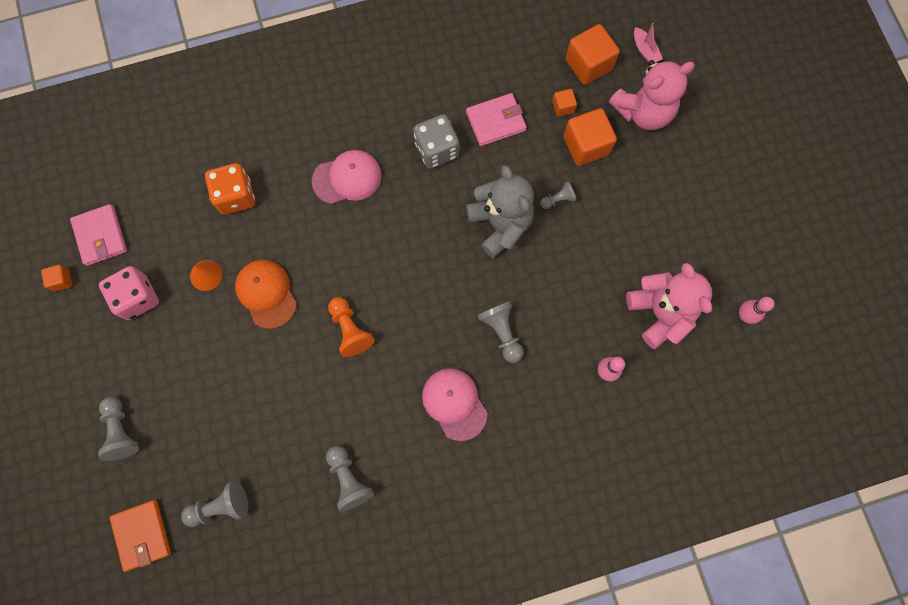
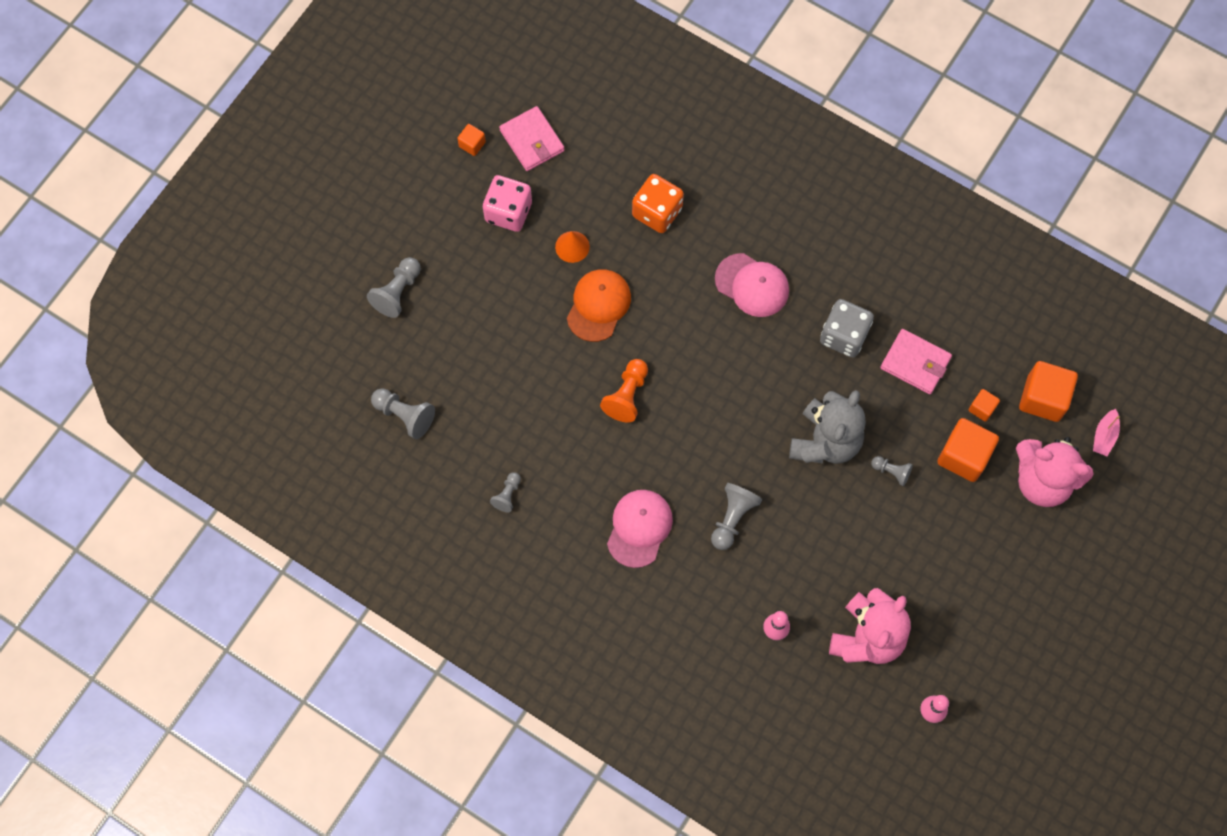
camera: 50 degrees right, 5 degrees down
pink wallet [70,204,127,266] -> pink wallet turned 60 degrees counterclockwise [499,106,564,171]
orange wallet [109,500,171,572] -> none
grey pawn [326,446,374,512] -> grey pawn [490,472,521,512], size x0.61

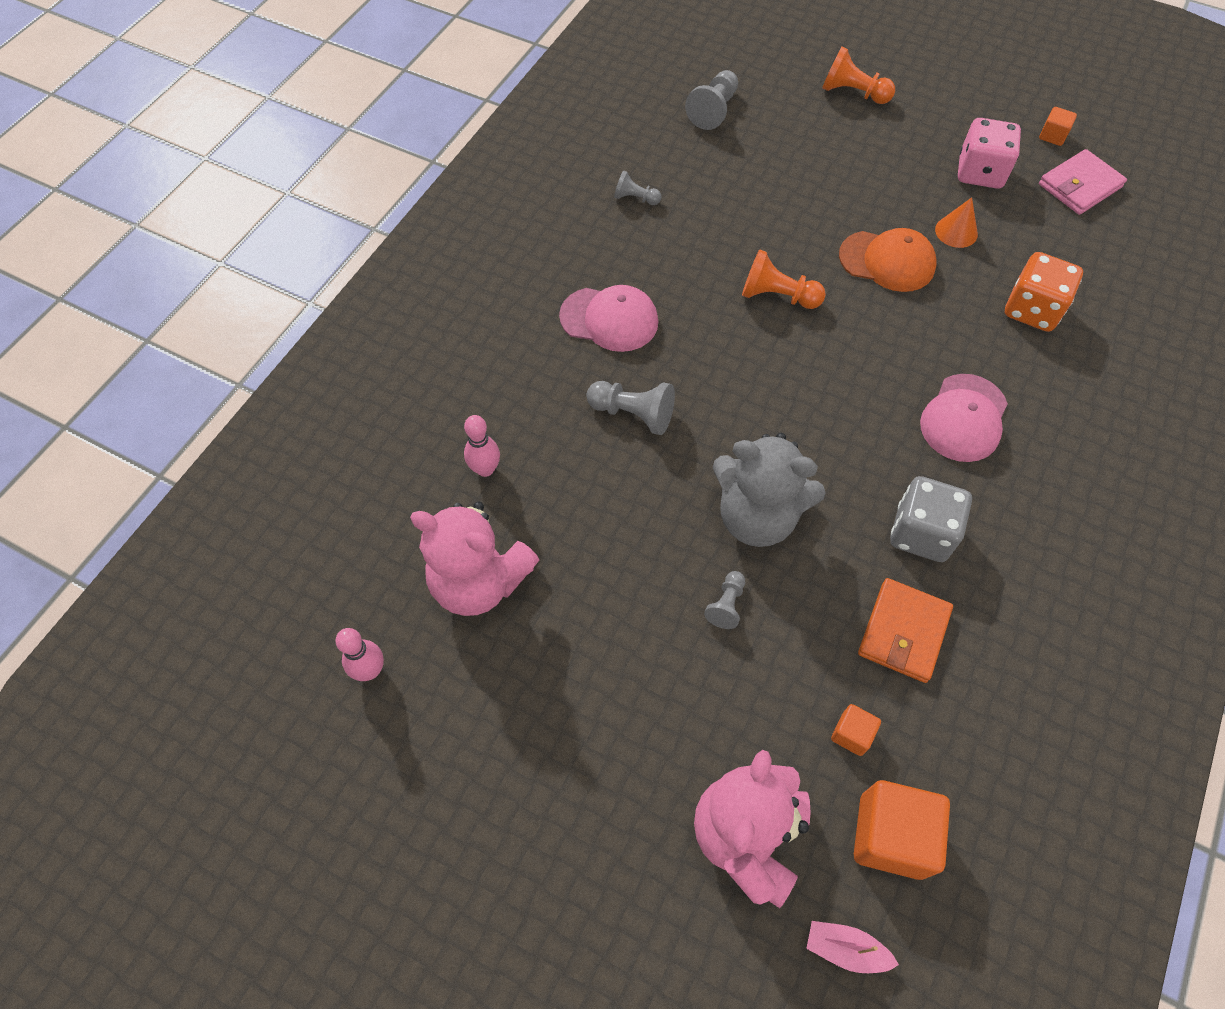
camera: 85 degrees right, 10 degrees down
grey pawn [367,257,421,318] -> orange pawn [822,47,895,104]
pink wallet [880,329,952,394] -> orange wallet [858,578,953,683]
orange cube [937,418,999,482] -> none

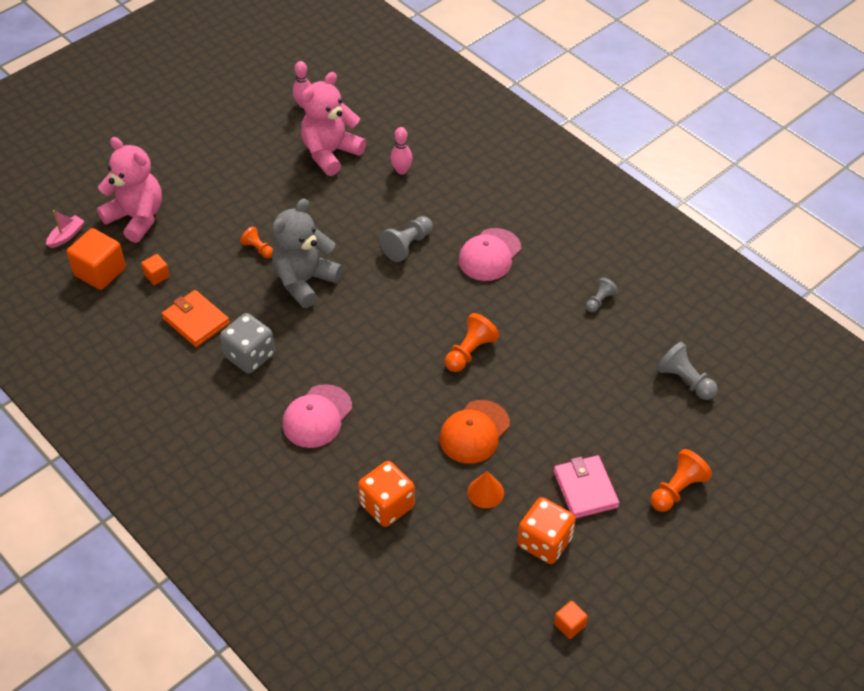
camera: 110 degrees right, 10 degrees down
grey pawn [704,571,745,629] -> orange pawn [240,227,273,258]
pink cap [920,374,1008,462] -> pink cap turned 105 degrees counterclockwise [283,384,352,448]
pink dice [958,118,1021,189] -> orange dice [517,497,576,564]
pink wallet [1039,149,1127,215] -> pink wallet moved to [554,455,619,518]

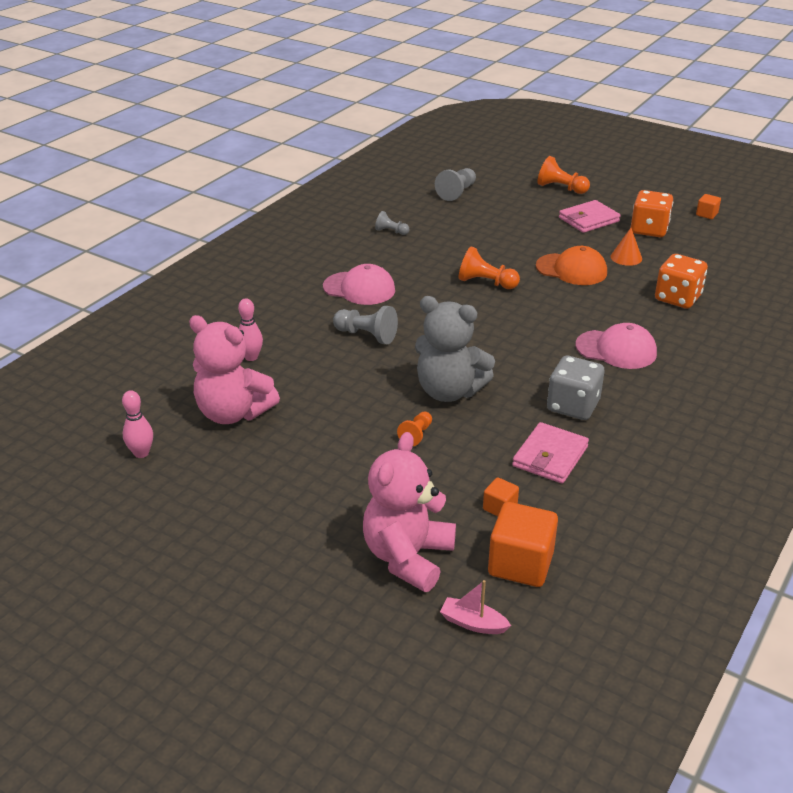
camera: 105 degrees left, 15 degrees down
orange wallet [161,290,230,347] -> pink wallet [512,422,589,484]

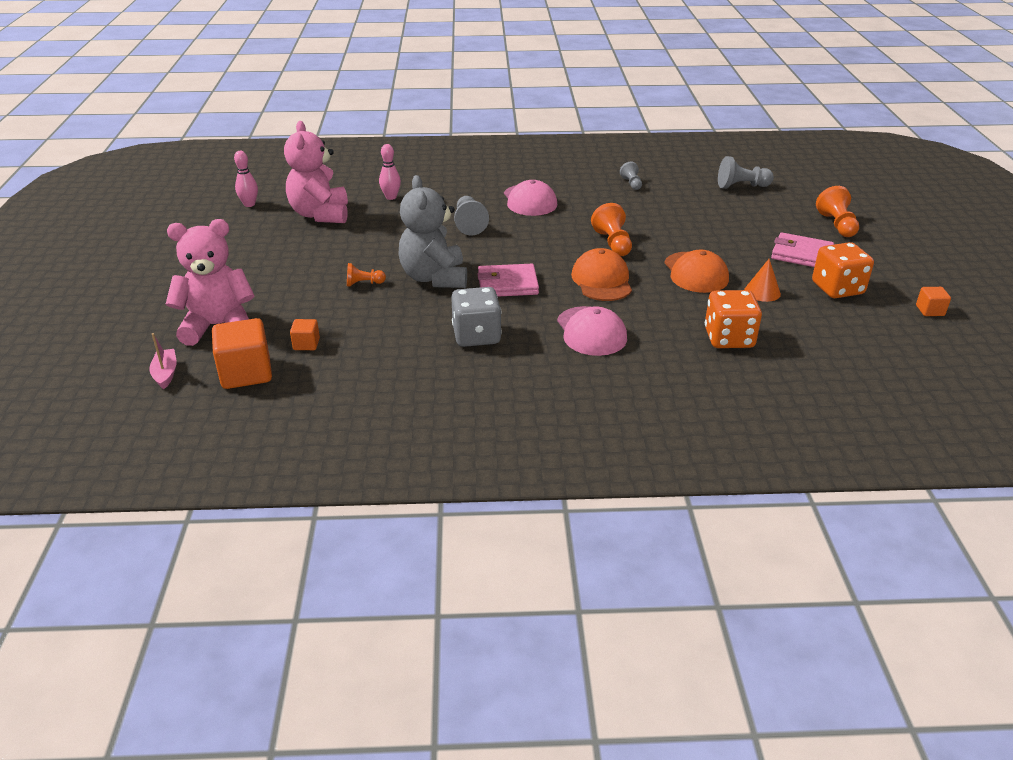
camera: 55 degrees right, 0 degrees up
pink wallet [512,422,589,484] -> pink wallet moved to [477,264,539,297]
none -> orange cap [571,248,632,301]

